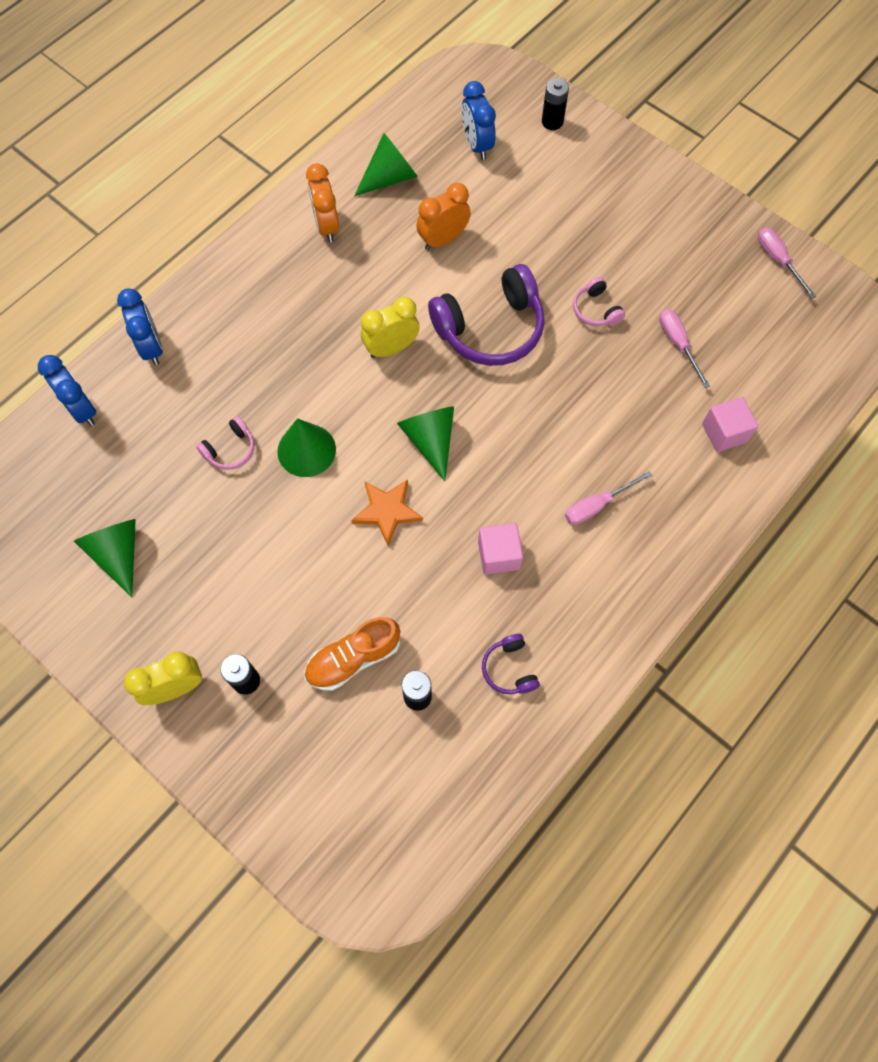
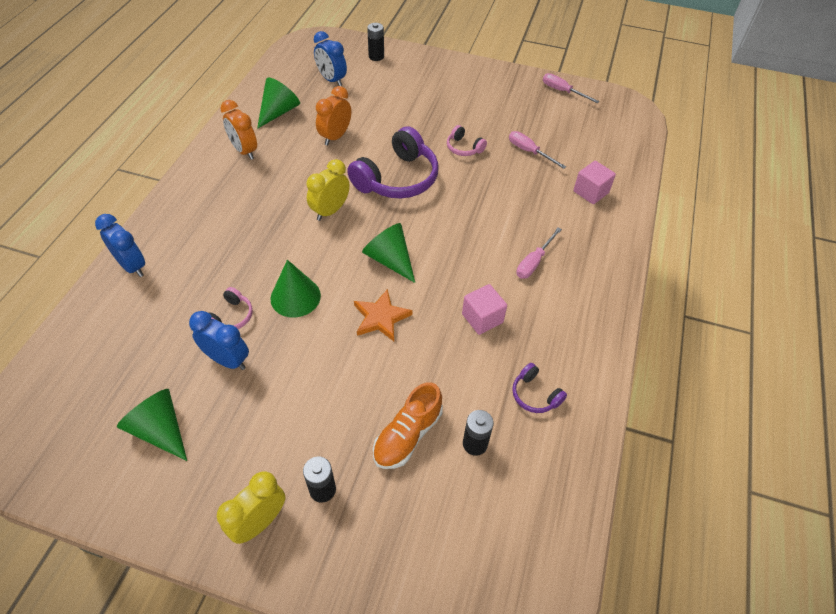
camera: 25 degrees left, 15 degrees down
blue clock [38,355,96,426] -> blue clock moved to [189,311,249,370]

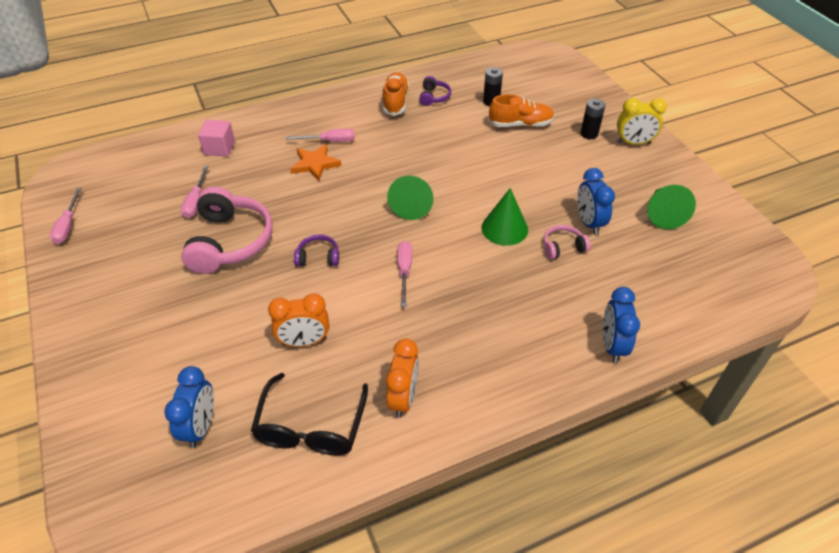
camera: 130 degrees left, 5 degrees down
green cone [257,77,300,129] -> black glasses [251,373,368,456]
yellow clock [306,159,349,221] -> pink screwdriver [397,241,412,307]
purple headphones [347,126,439,199] -> purple headphones [294,234,339,266], size x0.47
orange star [354,289,412,341] -> orange star moved to [290,144,341,181]
black battery [367,23,384,61] -> none
pink headphones [447,125,487,156] -> pink headphones [181,186,273,274], size x2.14
pink cube [462,284,507,335] -> none
none -> orange shoe [383,72,409,116]

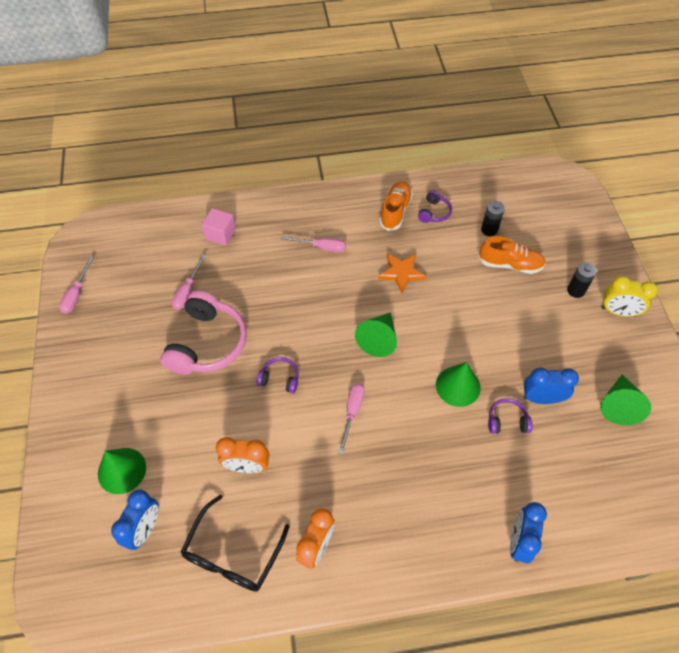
camera: 15 degrees right, 10 degrees up
orange star [290,144,341,181] -> orange star moved to [378,253,426,293]
pink headphones [544,225,591,259] -> purple headphones [488,398,533,434]
blue clock [577,168,615,235] -> blue clock turned 90 degrees clockwise [523,368,579,404]
none -> green cone [98,448,146,494]

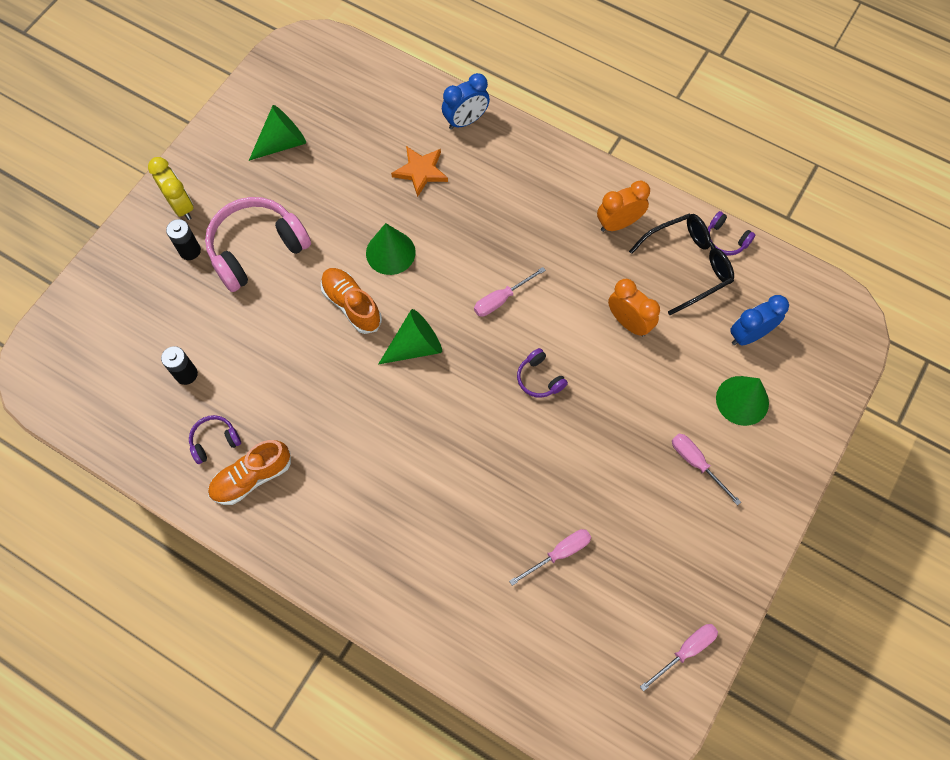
camera: 140 degrees left, 10 degrees up
pink headphones [160,291,247,375] -> pink headphones moved to [205,197,311,292]
pink cube [202,208,236,246] -> none
pink screwdriver [281,236,346,252] -> pink screwdriver moved to [672,433,741,506]
orange star [378,253,426,293] -> orange star moved to [391,146,448,197]
orange shoe [478,236,546,274] -> orange shoe moved to [321,268,382,334]
purple headphones [488,398,533,434] -> purple headphones moved to [708,211,755,255]
blue clock [523,368,579,404] -> none

